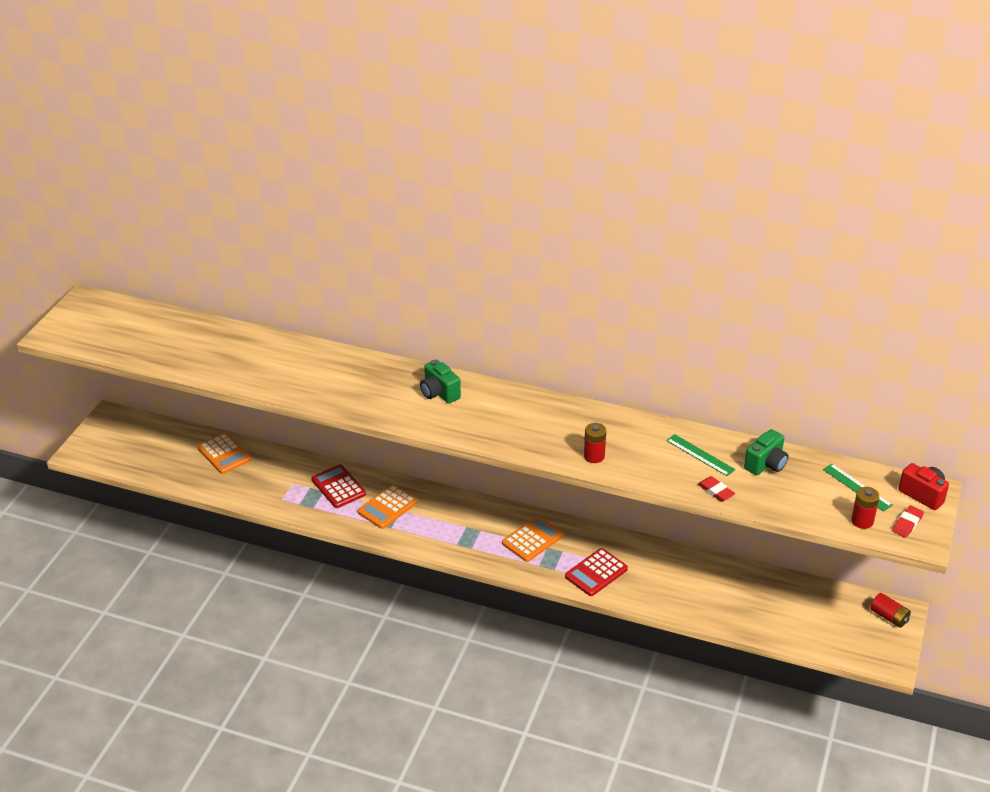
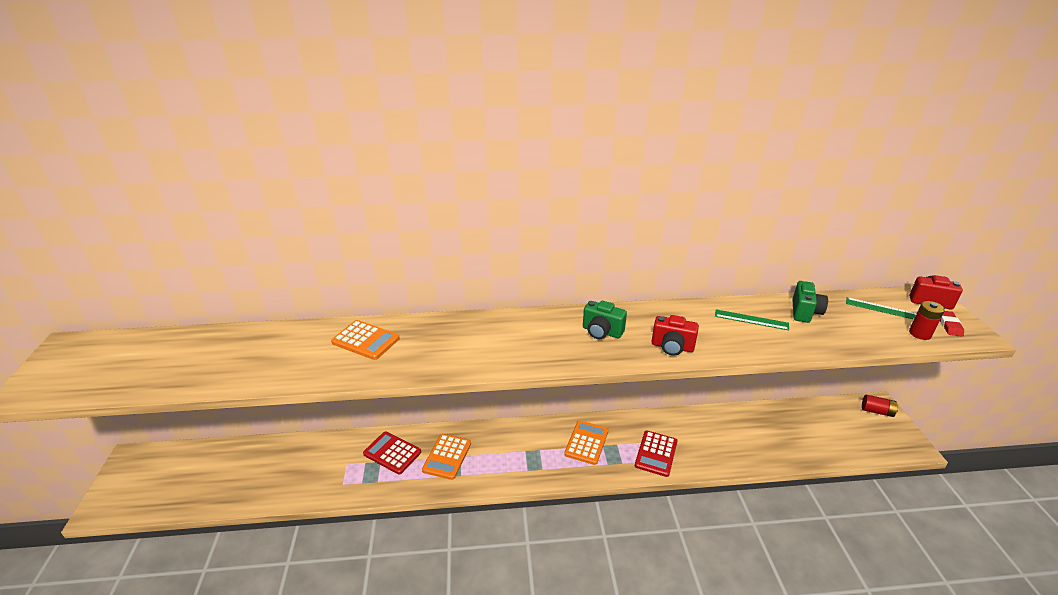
camera: 25 degrees left, 5 degrees down
orange calculator [197,432,251,474] -> orange calculator moved to [331,320,400,360]
green camera [420,360,461,403] -> green camera moved to [583,301,627,339]
red battery [584,423,606,463] -> red camera [652,315,699,356]
red eraser [698,476,735,502] -> none

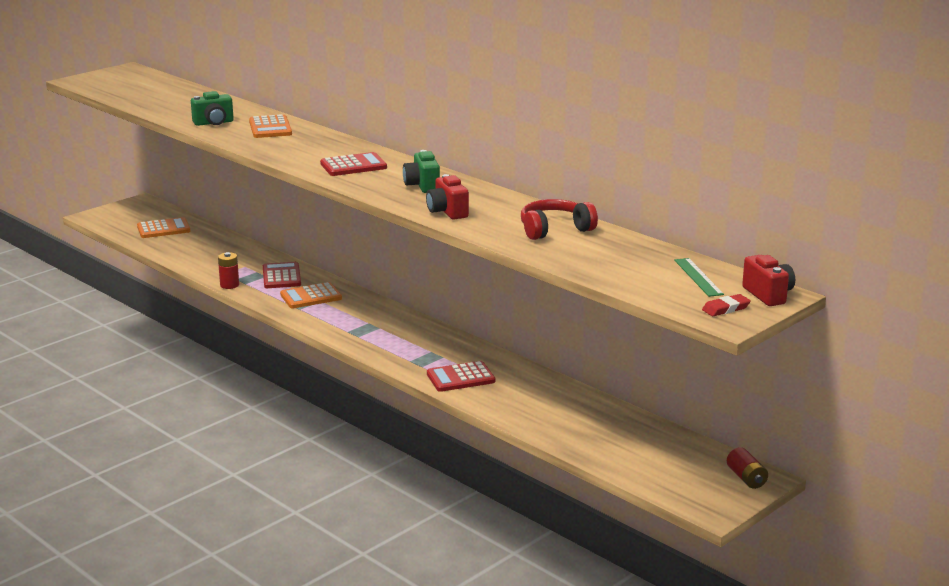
camera: 50 degrees right, 10 degrees down
orange calculator [564,420,609,465] -> orange calculator moved to [137,217,190,238]
green ruler [715,309,789,330] -> red headphones [521,199,598,240]
green camera [792,281,828,323] -> green camera moved to [191,91,234,126]
red battery [909,301,945,340] -> red battery moved to [218,252,239,289]
none -> red calculator [320,152,387,176]

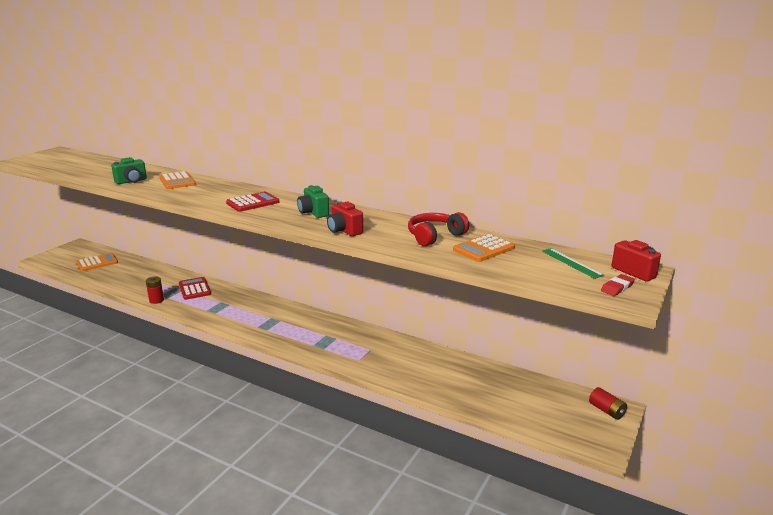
camera: 15 degrees left, 0 degrees up
orange calculator [280,282,342,308] -> orange calculator moved to [453,234,515,262]
red calculator [427,361,495,392] -> none

